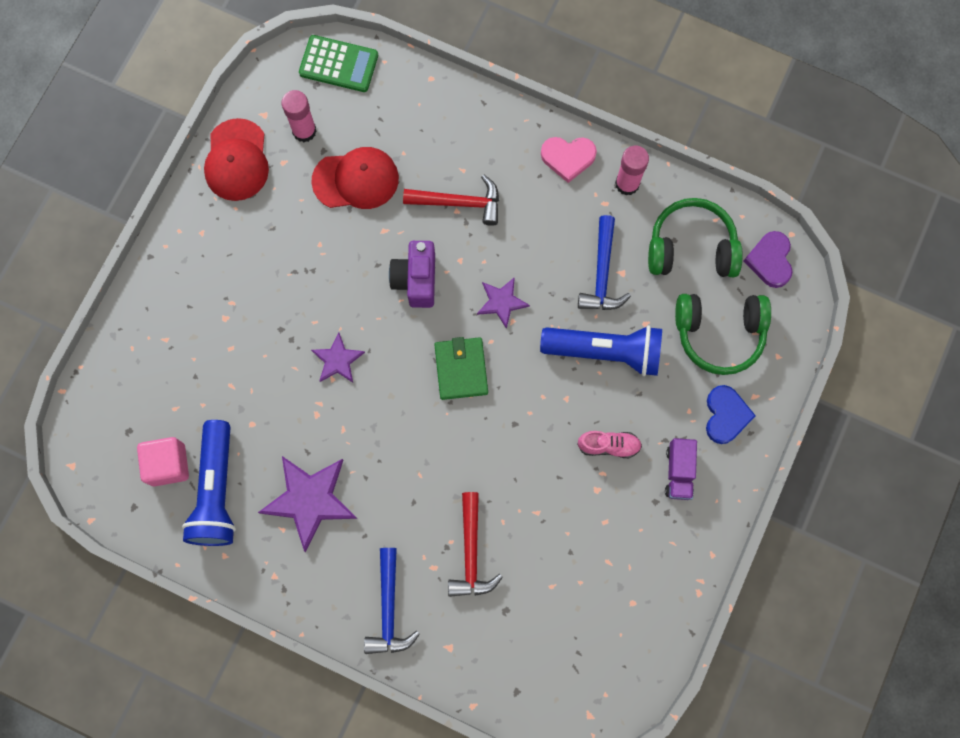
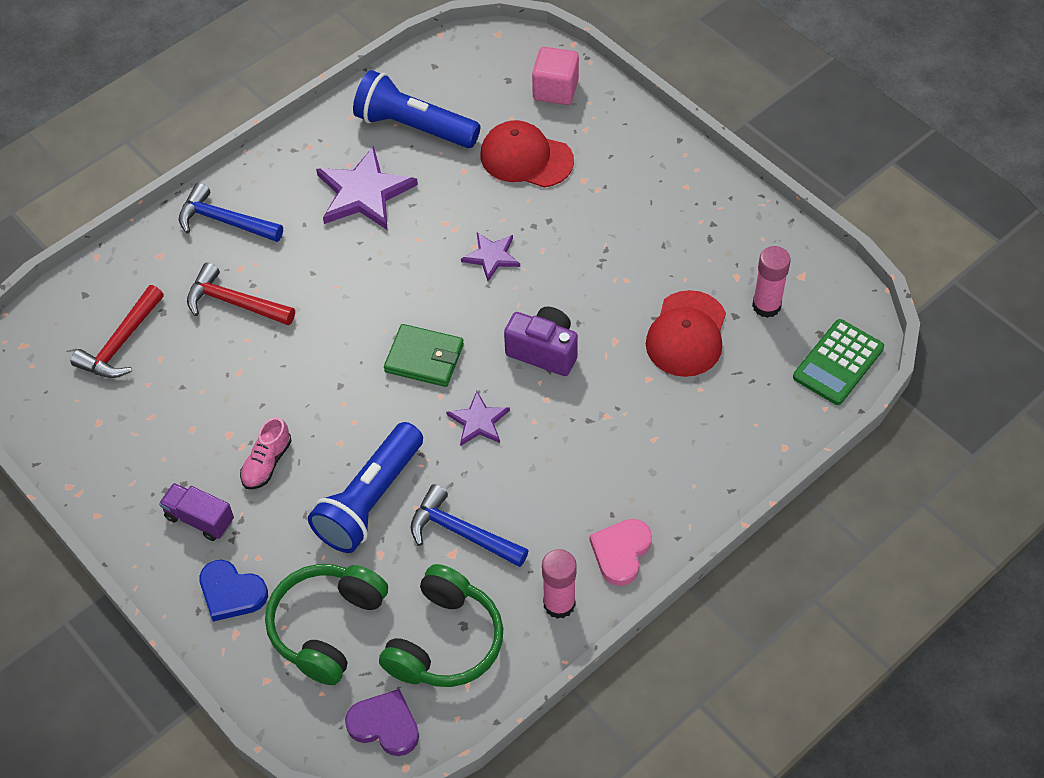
camera: 115 degrees right, 20 degrees down
pink cube [137,437,189,487] -> pink cube moved to [532,47,579,105]
red cap [204,118,269,201] -> red cap moved to [480,120,574,188]
red hammer [403,175,499,226] -> red hammer moved to [71,285,164,378]

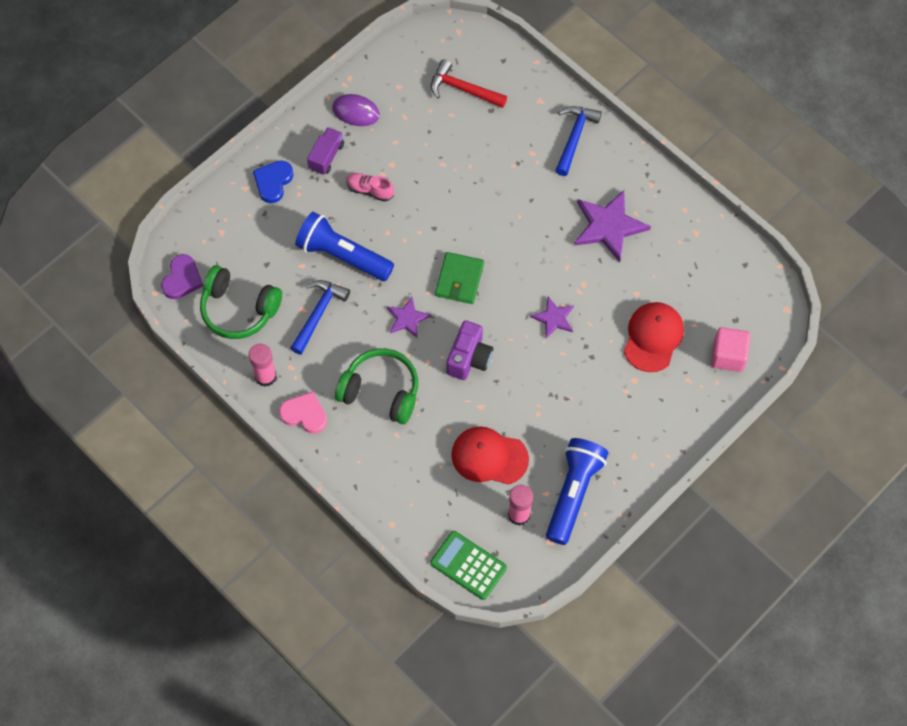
camera: 85 degrees right, 10 degrees up
red hammer [187,263,295,326] -> none
green headphones [265,564,388,685] -> green headphones moved to [335,348,418,424]
blue flashlight [353,70,481,148] -> blue flashlight moved to [546,438,608,545]
none -> purple mouse [332,94,380,126]

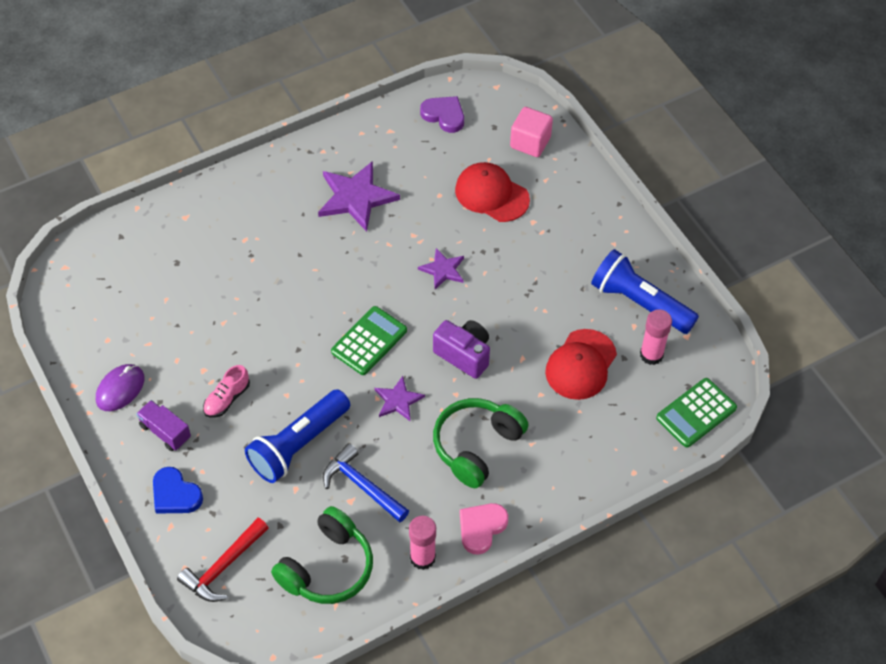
camera: 75 degrees left, 10 degrees down
purple heart [161,254,203,299] -> purple heart moved to [420,96,464,133]
red hammer [431,59,507,108] -> red hammer moved to [177,518,269,602]
green wallet [435,252,484,304] -> green calculator [331,306,407,375]
blue hammer [555,106,602,176] -> none

